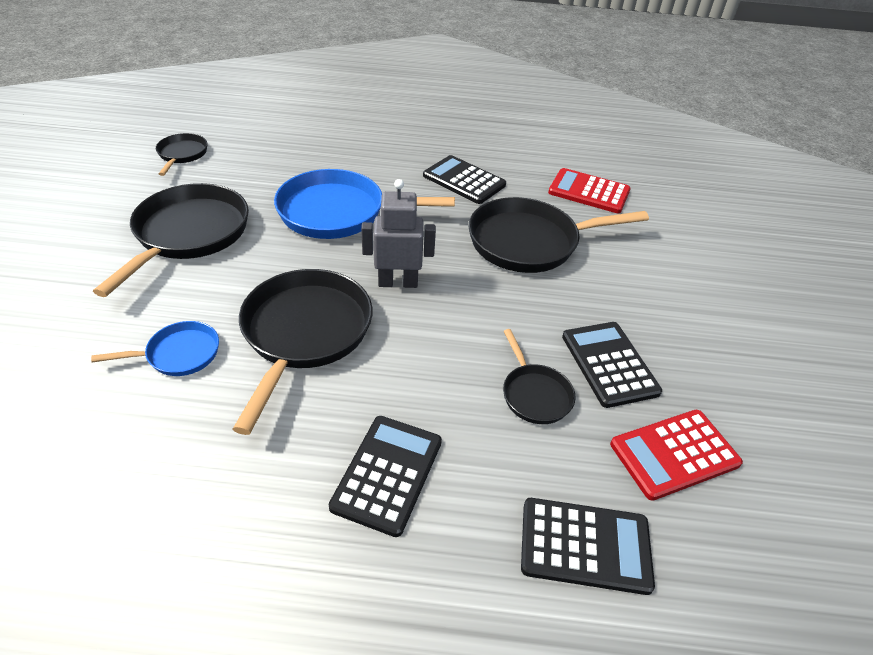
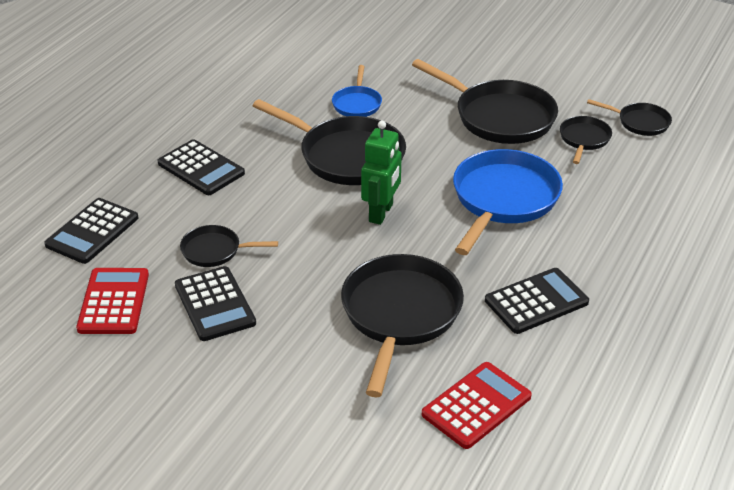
camera: 115 degrees right, 5 degrees down
grey robot [361,179,436,288] -> green robot [361,121,402,225]
black calculator [562,322,662,408] -> black calculator turned 60 degrees clockwise [175,266,256,341]
none -> black pan [560,116,612,164]

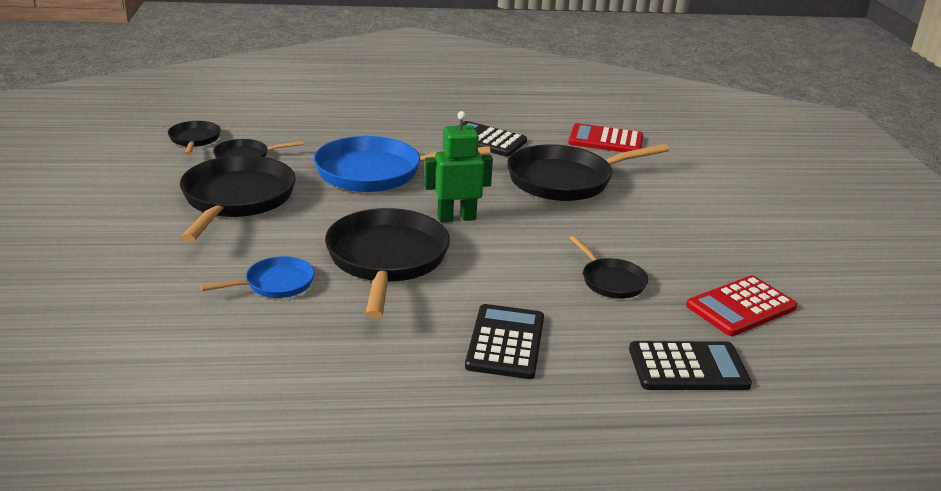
camera: 125 degrees left, 10 degrees down
black calculator [175,266,256,341] -> none

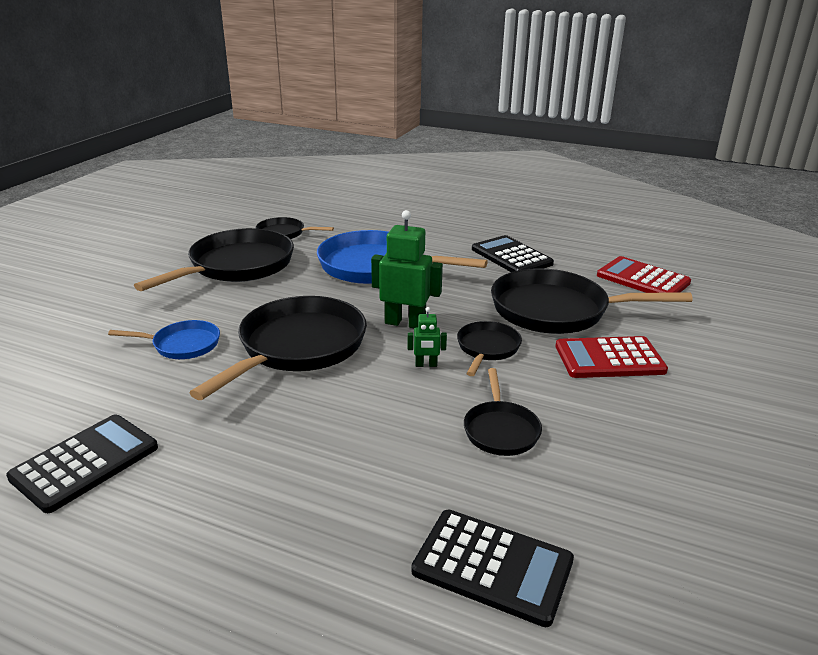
camera: 30 degrees right, 0 degrees up
black pan [168,121,221,155] -> black pan moved to [457,321,522,376]
black calculator [465,304,544,379] -> black calculator moved to [6,415,158,513]
red calculator [686,275,797,336] -> red calculator moved to [556,336,668,378]
none -> green robot [408,307,447,367]

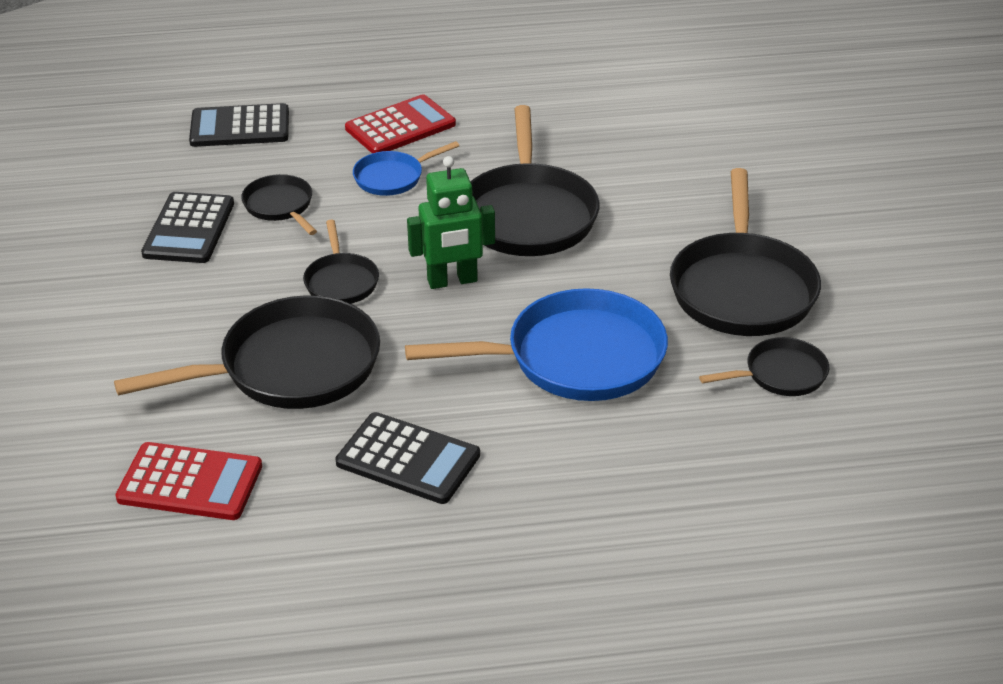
camera: 150 degrees right, 10 degrees up
black calculator [6,415,158,513] -> black calculator moved to [141,192,234,263]
blue pan [108,320,220,359] -> blue pan moved to [353,141,459,196]
green robot [408,307,447,367] -> none
red calculator [556,336,668,378] -> red calculator moved to [345,94,456,153]

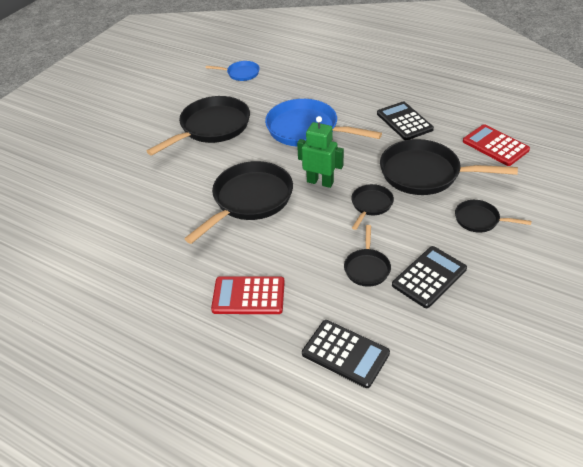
camera: 140 degrees left, 5 degrees up
blue pan [353,141,459,196] -> blue pan moved to [206,61,260,81]
black pan [699,337,829,396] -> black pan moved to [455,200,532,233]

